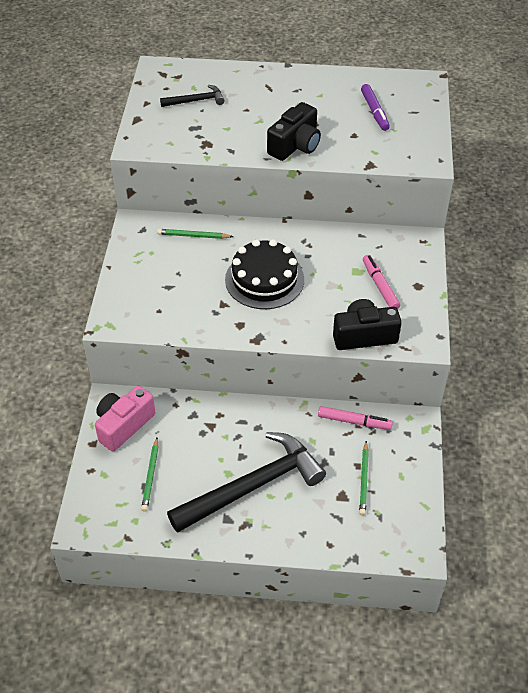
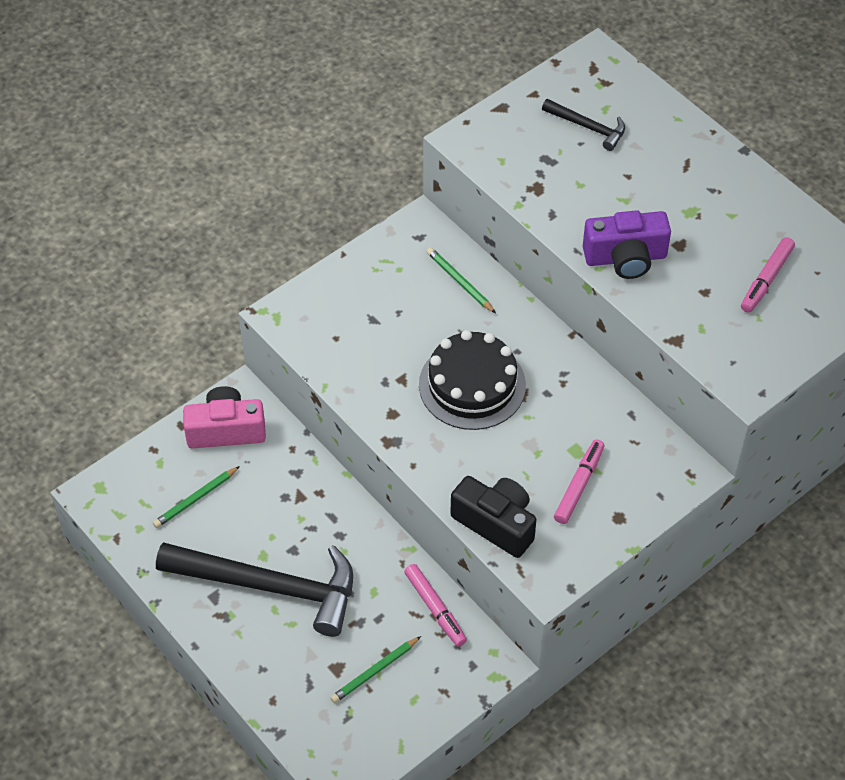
camera: 45 degrees right, 5 degrees up
black camera [267,102,321,161] -> purple camera [583,210,671,279]
purple marker [361,84,390,131] -> pink marker [741,237,795,313]

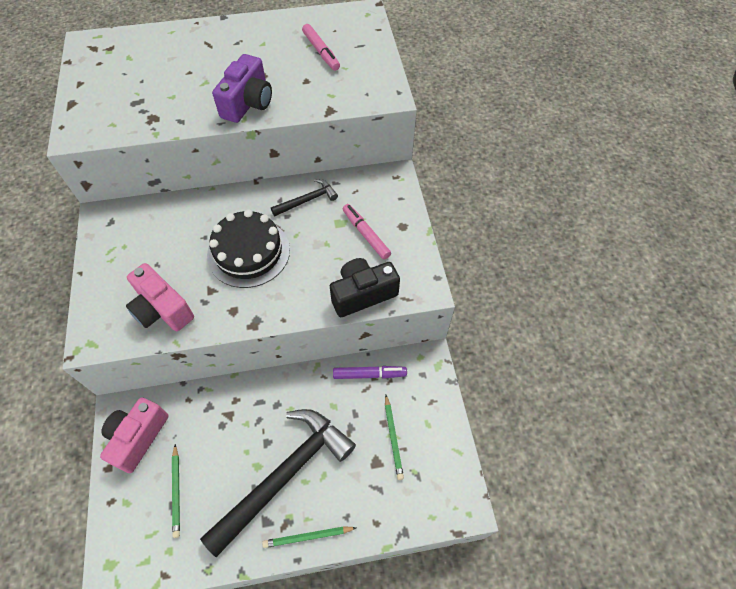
camera: 60 degrees left, 5 degrees up
pink marker [404,564,467,647] -> purple marker [333,366,407,379]
green pencil [427,247,496,313] -> green pencil moved to [262,526,356,548]
black hammer [542,99,625,151] -> black hammer moved to [271,179,338,216]
none -> pink camera [126,263,194,331]

